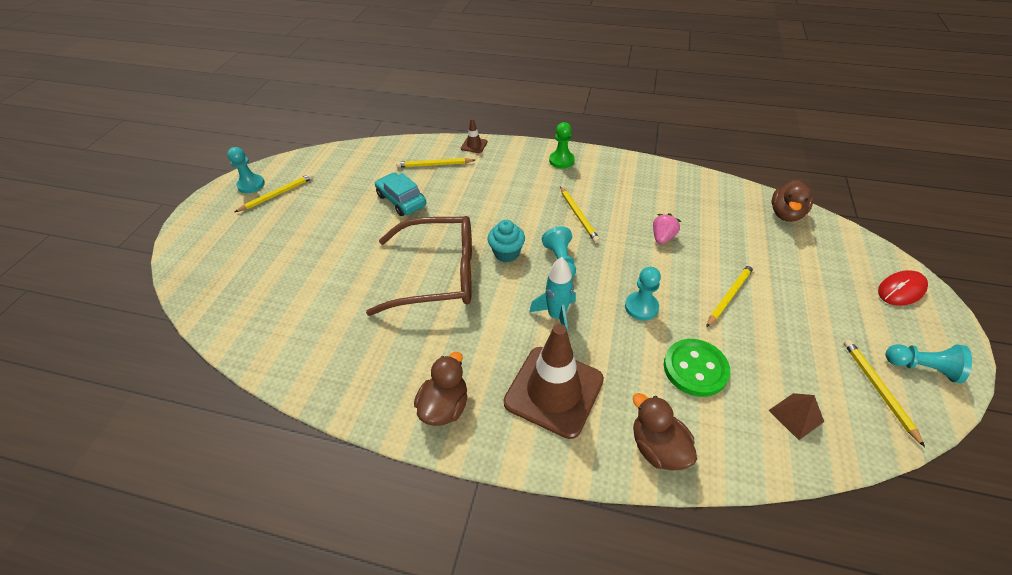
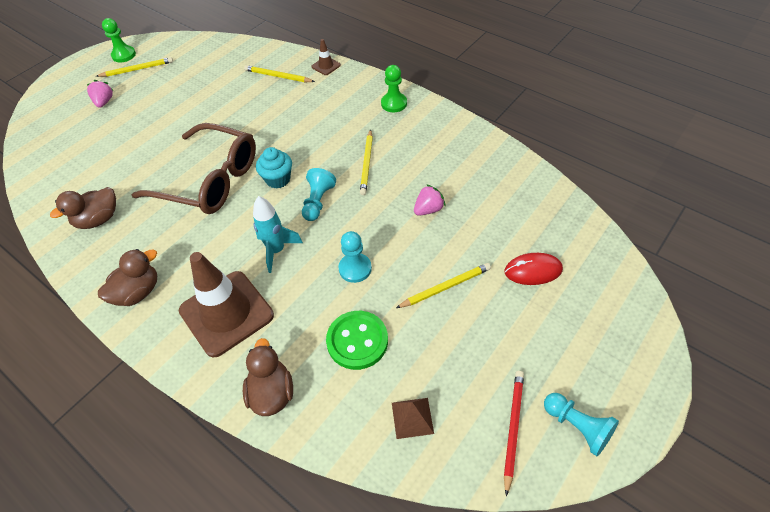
camera: 25 degrees right, 5 degrees up
turquoise pawn [227,147,265,193] -> green pawn [102,18,136,63]
turquoise car [375,173,426,216] -> none
brown duck [772,180,813,222] -> brown duck moved to [50,187,116,229]
yellow pencil [844,340,925,447] -> red pencil [504,371,524,496]
red mouse [878,270,928,306] -> red mouse moved to [505,253,563,285]
none -> pink strawberry [87,80,113,108]

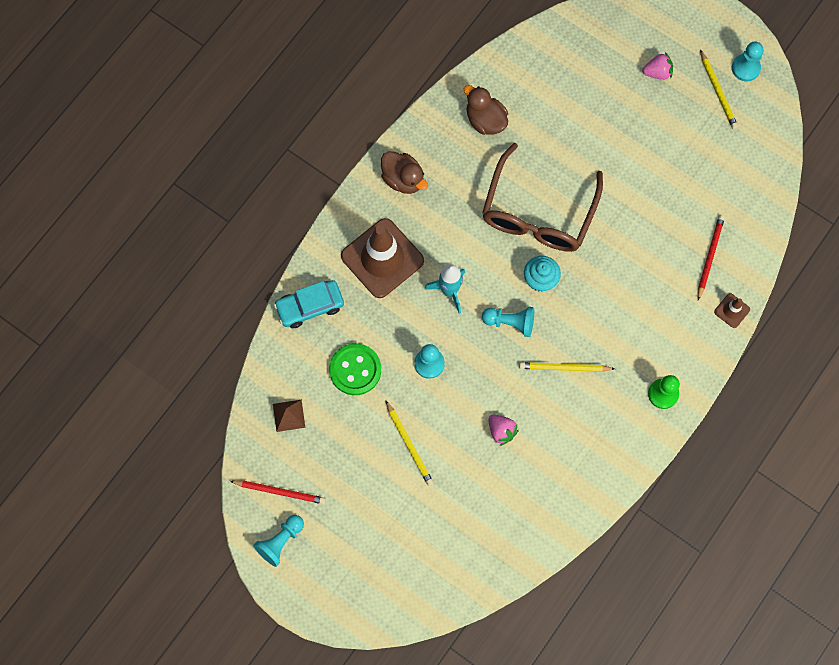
camera: 85 degrees right, 20 degrees up
green pawn [102,18,136,63] -> turquoise pawn [732,42,763,81]
brown duck [243,338,293,416] -> turquoise car [274,280,344,328]
yellow pencil [244,65,315,82] -> red pencil [698,215,725,300]
red mouse [505,253,563,285] -> none

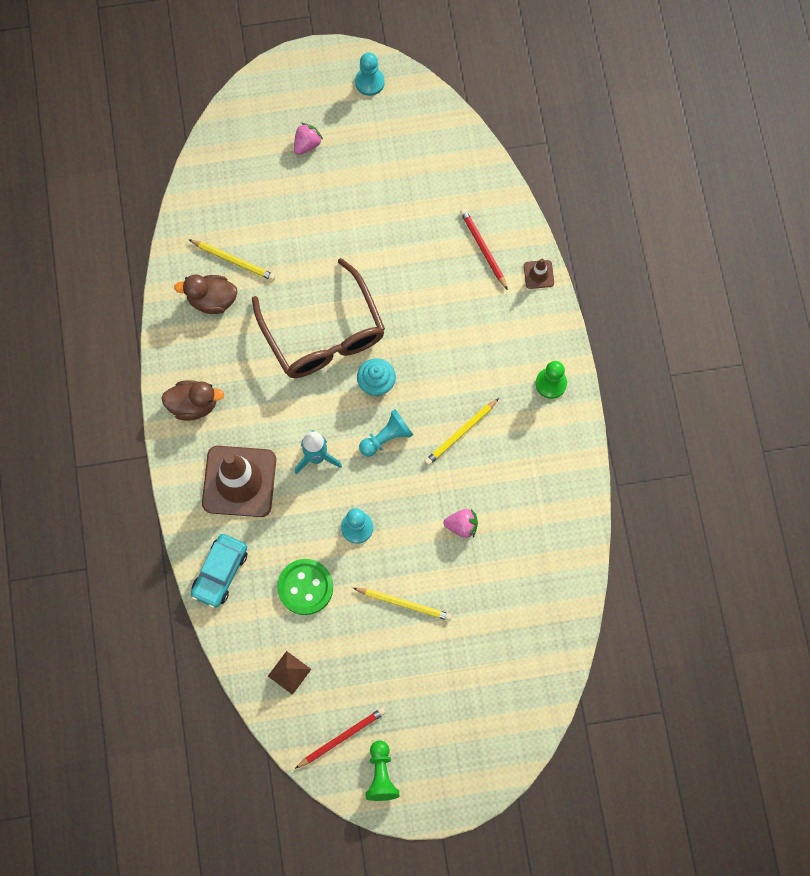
camera: 45 degrees left, 0 degrees up
turquoise pawn [253,515,304,567] -> green pawn [365,740,400,801]
yellow pencil [700,50,738,129] -> yellow pencil moved to [188,239,275,281]

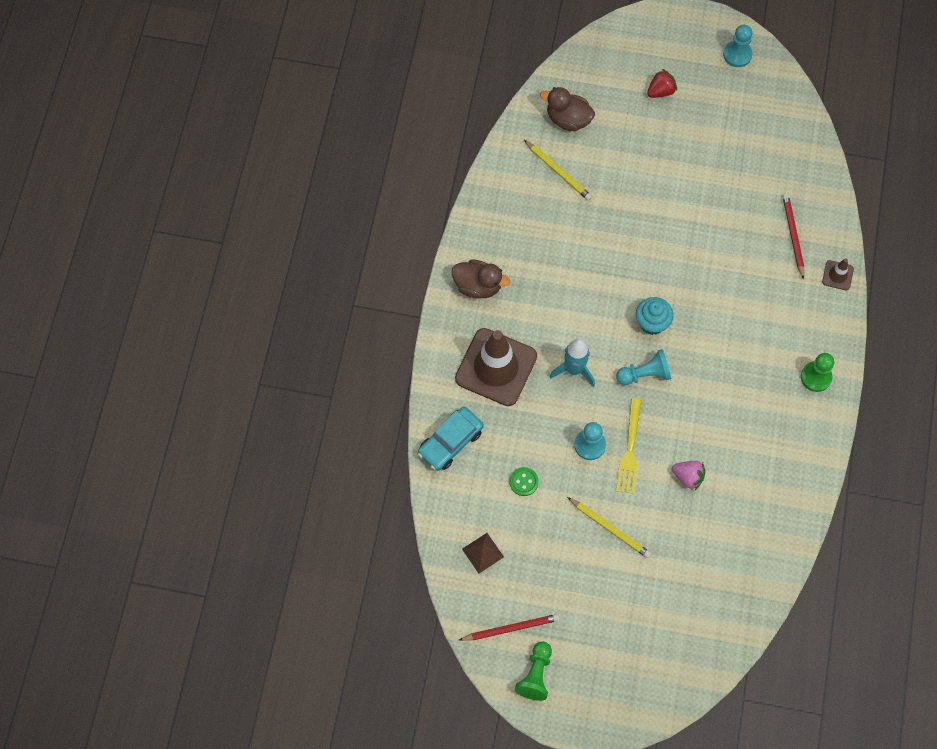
camera: 20 degrees right, 5 degrees down
brown duck [174,274,238,314] -> brown duck moved to [540,87,595,132]
brown glasses [252,258,385,378] -> none
green button [277,559,333,615] -> green button [509,467,539,496], size x0.54
pink strawberry [294,123,323,155] -> red strawberry [647,69,677,98]
yellow pencil [425,398,499,466] -> none
none -> yellow fork [616,398,641,494]

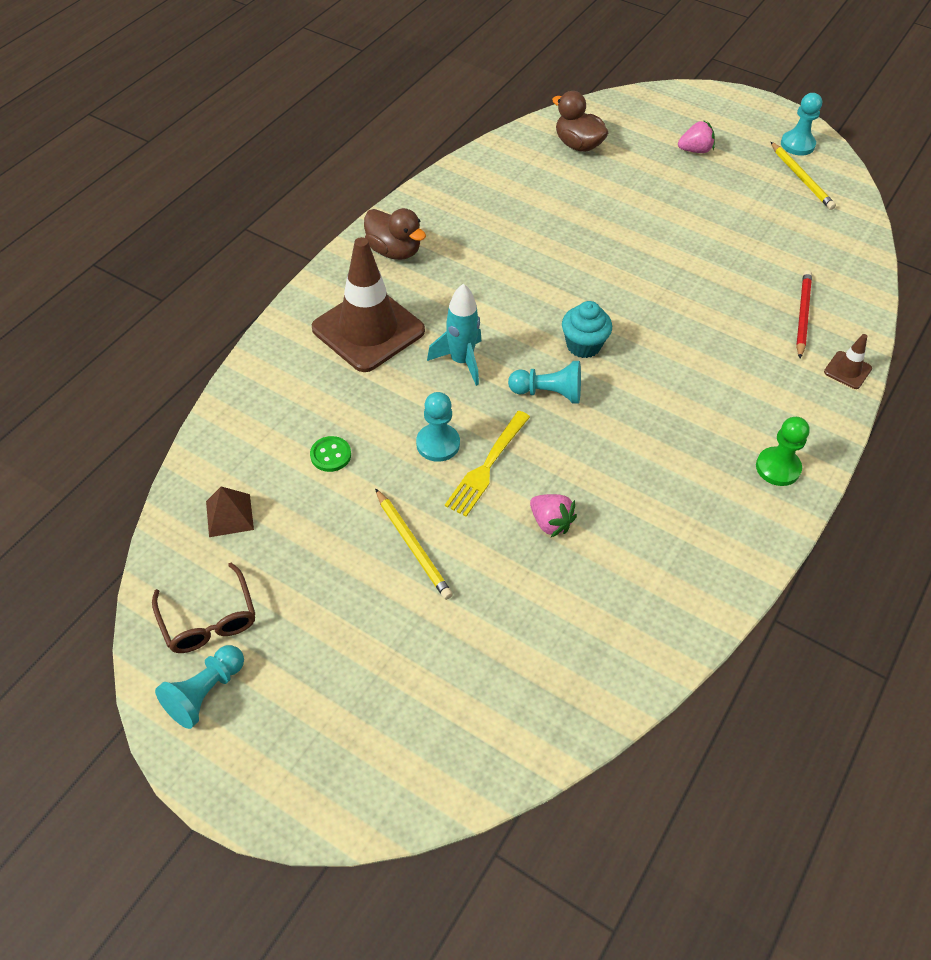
camera: 20 degrees right, 15 degrees down
turquoise car [418,407,484,471] -> none
red pencil [459,614,559,641] -> brown glasses [152,563,255,653]
green pawn [515,641,552,701] -> turquoise pawn [155,645,244,729]
yellow pencil [524,140,592,201] -> yellow pencil moved to [771,142,836,210]
red strawberry [647,69,677,98] -> pink strawberry [678,120,715,153]

